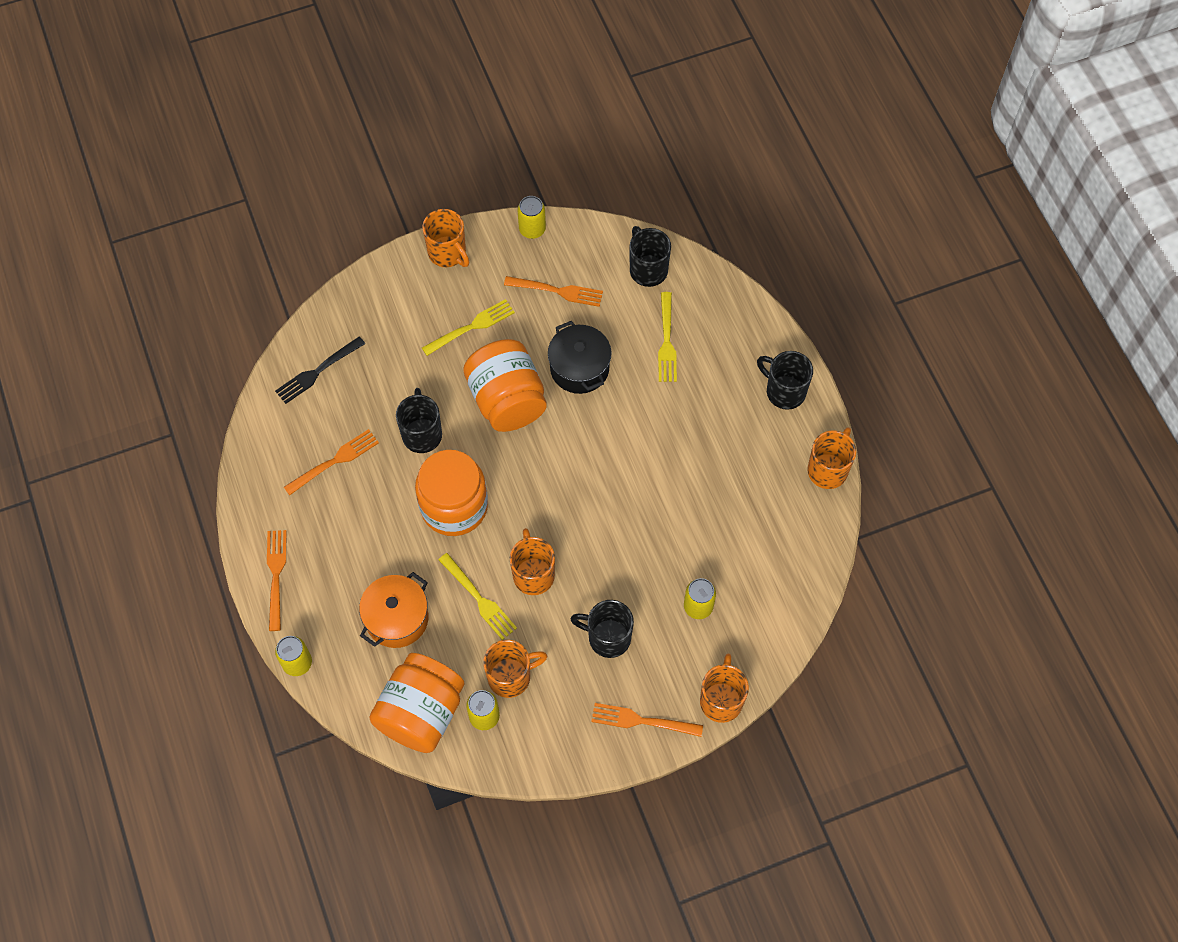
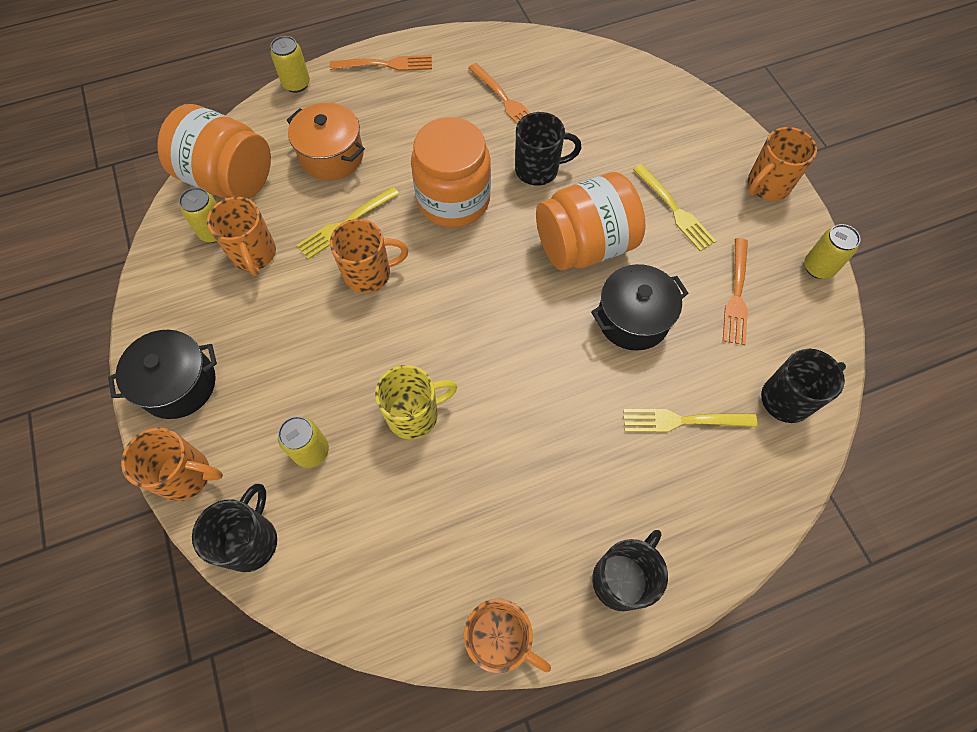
camera: 90 degrees right, 0 degrees up
black fork [275,336,365,404] -> none
black mug [571,600,634,658] -> black mug moved to [192,484,277,572]
orange fork [591,703,703,737] -> black pot [108,330,217,419]
none -> yellow mug [375,365,457,439]

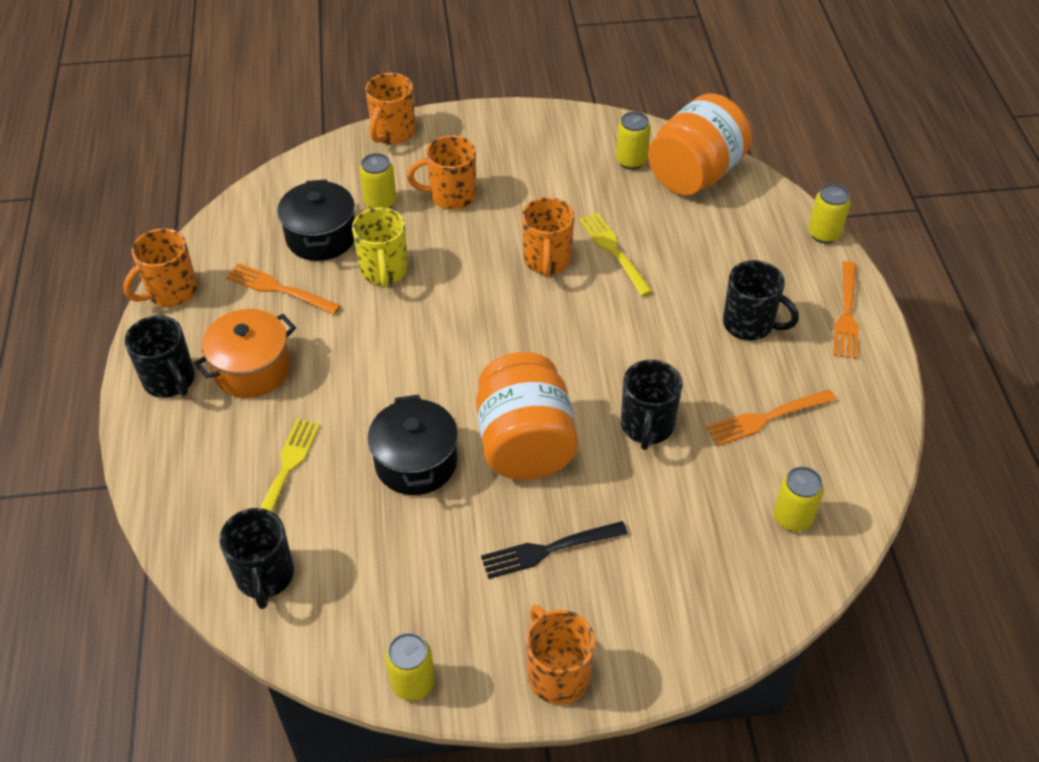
camera: 105 degrees right, 15 degrees down
black pot [108,330,217,419] -> black pot moved to [277,179,355,261]
black mug [192,484,277,572] -> black mug moved to [723,260,799,341]
orange mug [207,197,276,276] -> orange mug moved to [407,135,476,210]
orange pot [286,103,365,181] -> orange pot moved to [194,309,296,398]
orange jar [411,117,491,228] -> none
yellow fork [633,164,716,251] -> black fork [481,521,628,579]
orange fork [723,238,748,345] -> orange fork moved to [226,263,341,315]
none -> yellow can [773,467,824,532]

